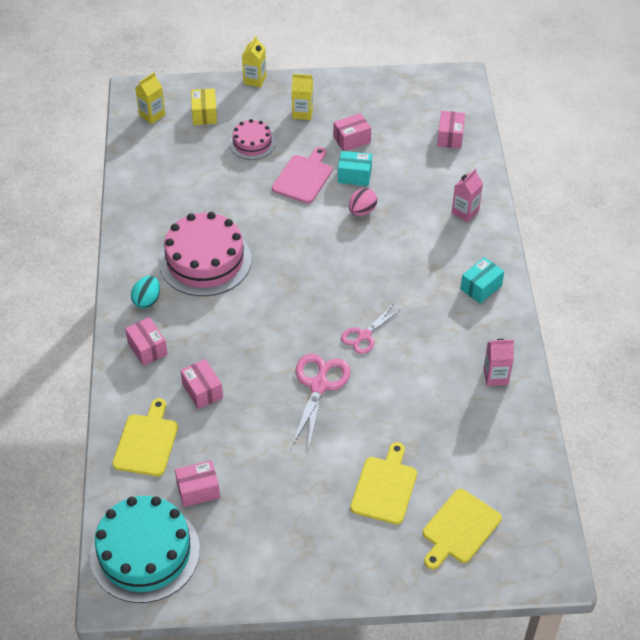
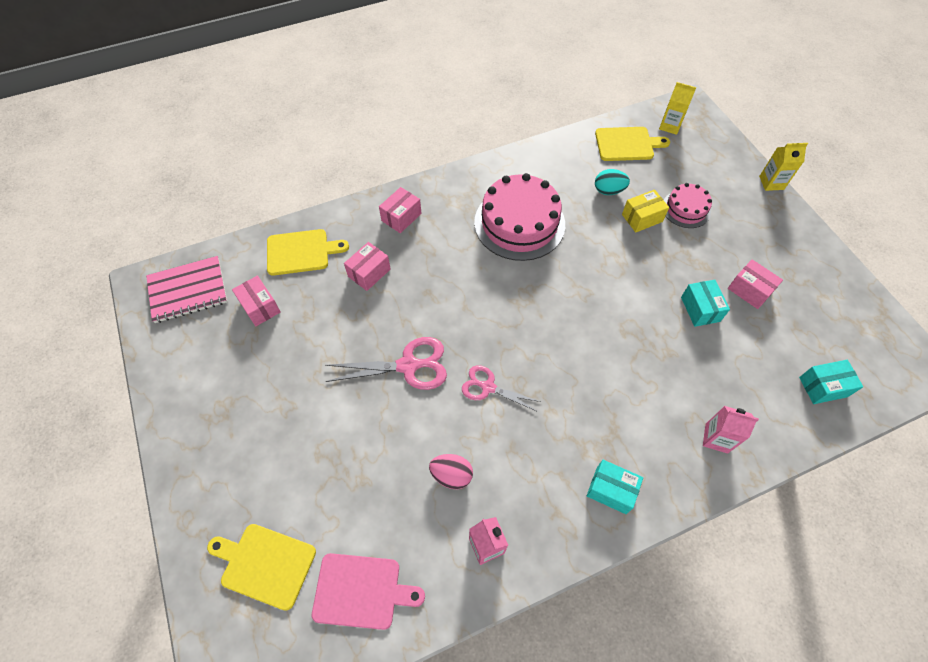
camera: 70 degrees right, 10 degrees up
turquoise cake [90,496,200,603] -> pink notebook [146,256,227,323]
turquoise egg [131,276,160,309] -> turquoise egg moved to [595,169,630,195]
yellow box [191,89,217,125] -> yellow box moved to [622,190,669,232]
pink cutting board [272,147,332,204] -> pink cutting board moved to [312,553,425,630]
yellow carton [292,74,313,120] -> none
pink egg [349,188,377,216] -> pink egg moved to [429,454,473,489]
yellow cutting board [350,442,417,525] -> yellow cutting board moved to [595,127,670,161]
pink box [437,111,465,149] -> turquoise box [799,360,863,404]

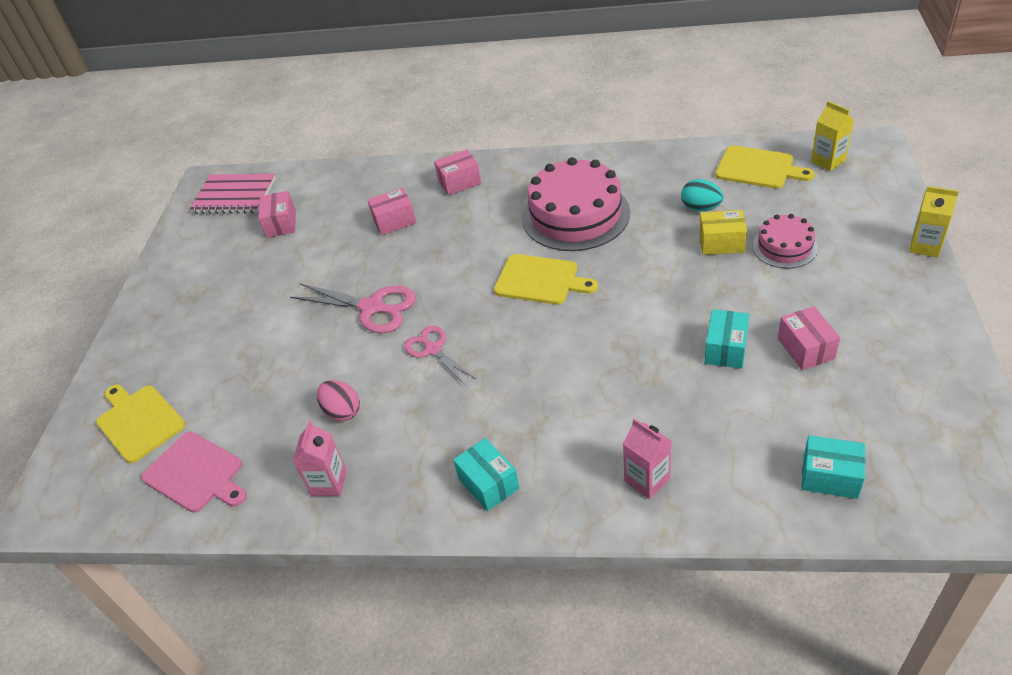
camera: 35 degrees right, 15 degrees down
yellow cutting board [267,229,349,276] -> yellow cutting board moved to [494,254,598,305]

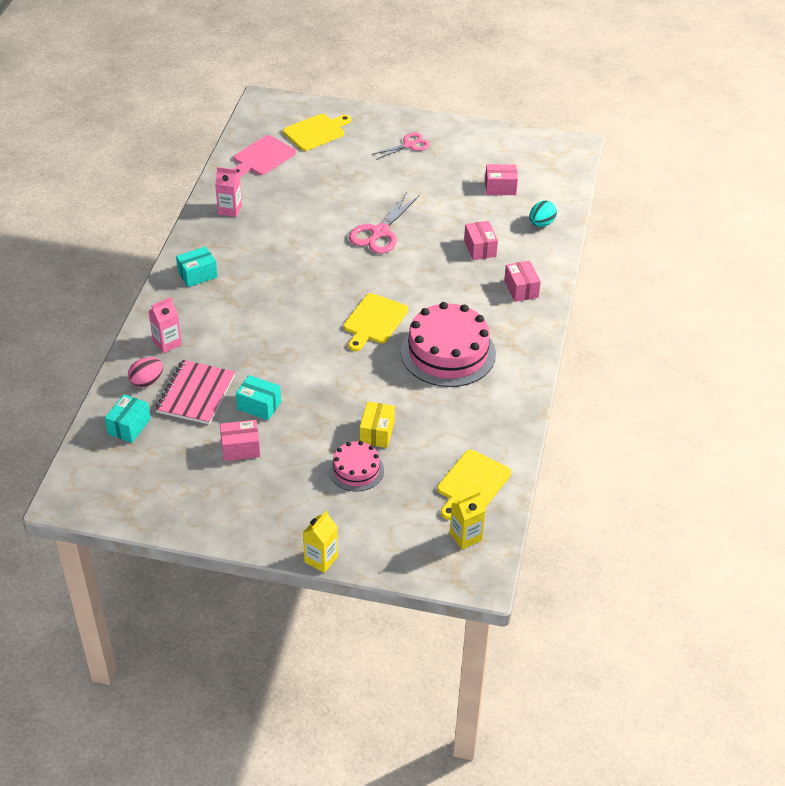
camera: 90 degrees right, 0 degrees up
pink notebook [189,173,276,214] -> pink notebook moved to [155,360,235,424]
pink egg [317,380,360,422] -> pink egg moved to [128,357,163,388]
pink scissors [404,326,476,385] -> pink scissors moved to [371,133,430,160]
turquoise egg [681,179,724,211] -> turquoise egg moved to [529,201,557,227]

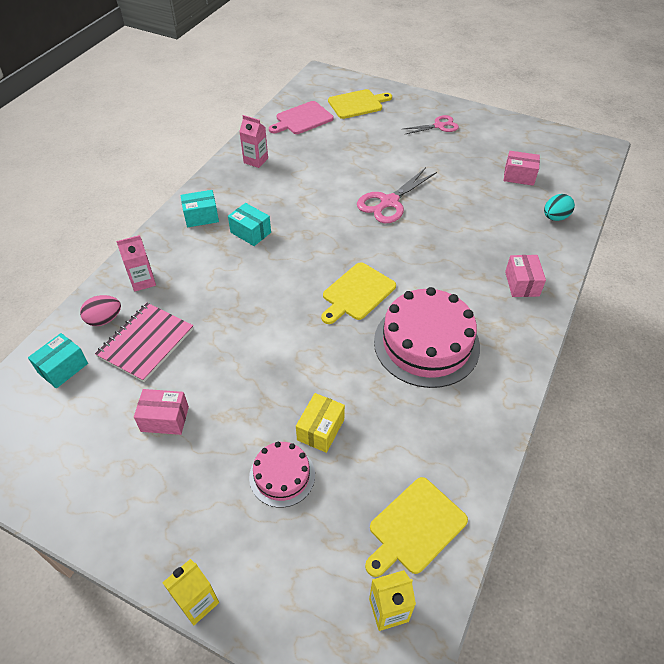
camera: 15 degrees right, 5 degrees up
turquoise box [236,375,281,420] -> turquoise box moved to [228,203,271,246]
pink box [464,221,498,260] -> none

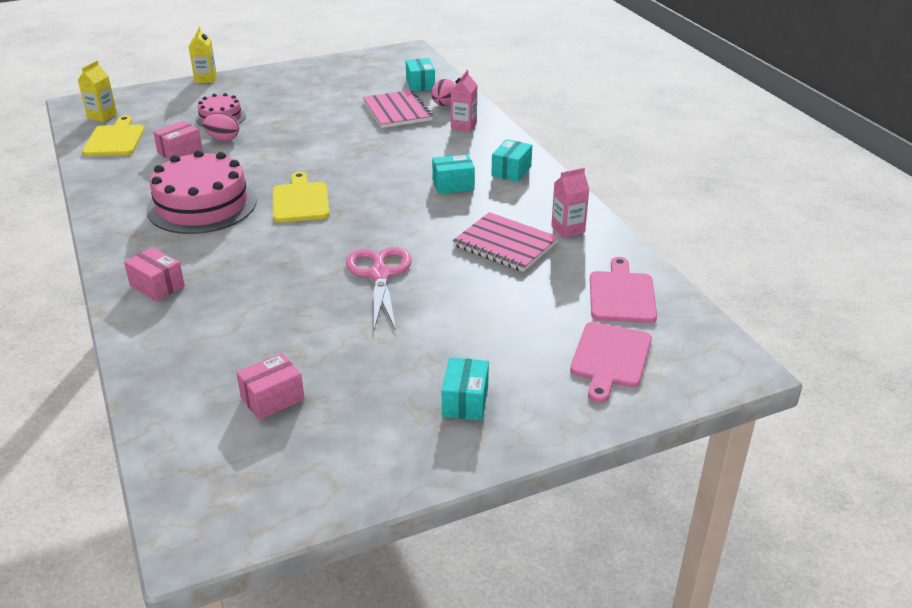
camera: 130 degrees right, 15 degrees down
pink box [134,389,189,435] -> pink box moved to [153,121,202,160]
yellow box [296,393,345,453] -> pink egg [203,113,239,141]
yellow cutting board [328,89,392,119] -> pink cutting board [570,322,652,403]
pink scissors [403,115,459,134] -> turquoise box [442,357,489,421]
turquoise egg [544,194,575,221] -> none
none -> pink notebook [453,212,559,272]

